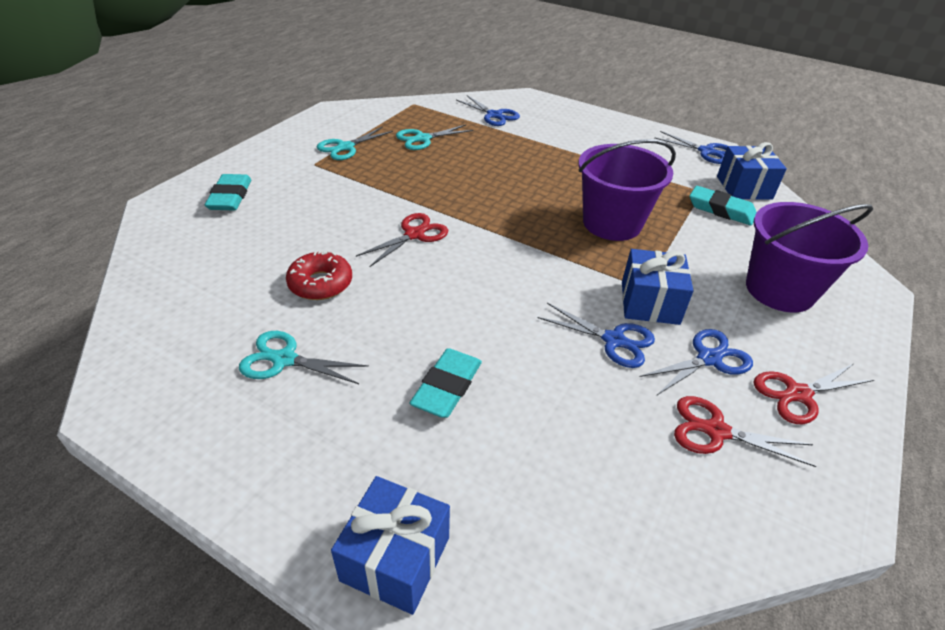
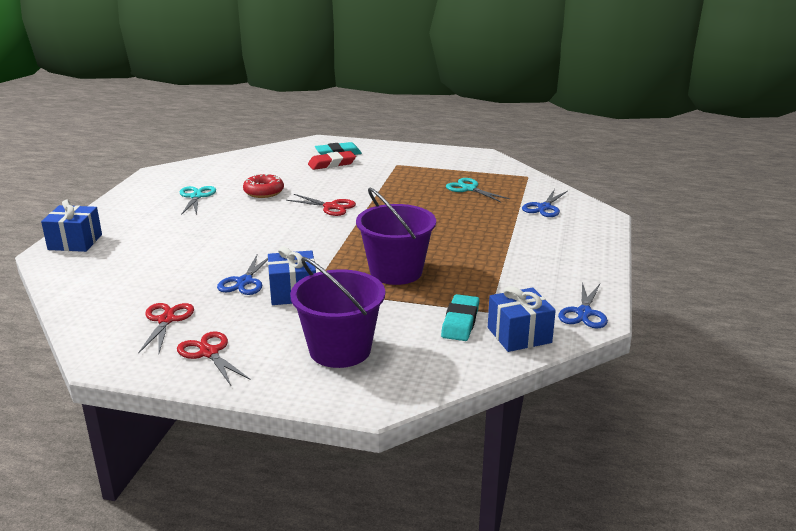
camera: 75 degrees right, 15 degrees down
turquoise scissors [317,127,393,160] -> none
turquoise eraser [410,348,482,418] -> none
blue scissors [640,329,753,396] -> none
none -> red eraser [308,151,356,170]

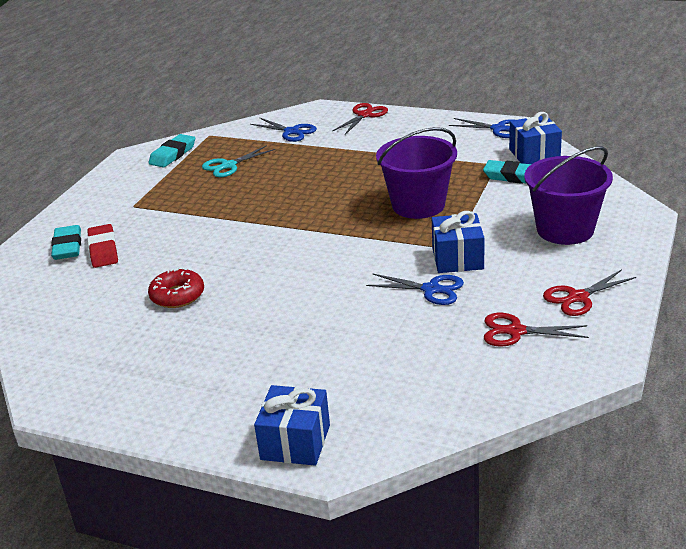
camera: 80 degrees left, 5 degrees up
turquoise scissors [180,186,216,215] -> none
red scissors [286,194,356,216] -> red scissors moved to [333,103,388,134]
none -> turquoise eraser [149,134,195,167]

